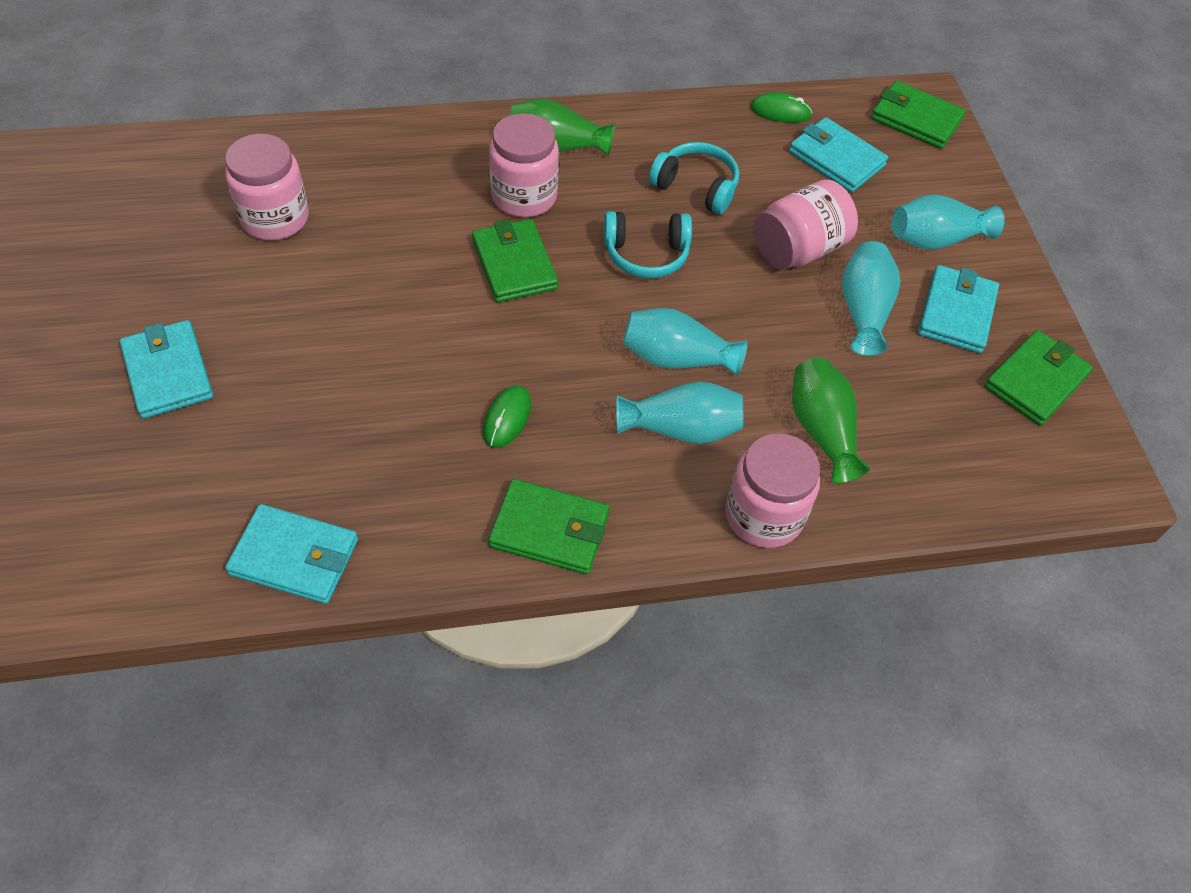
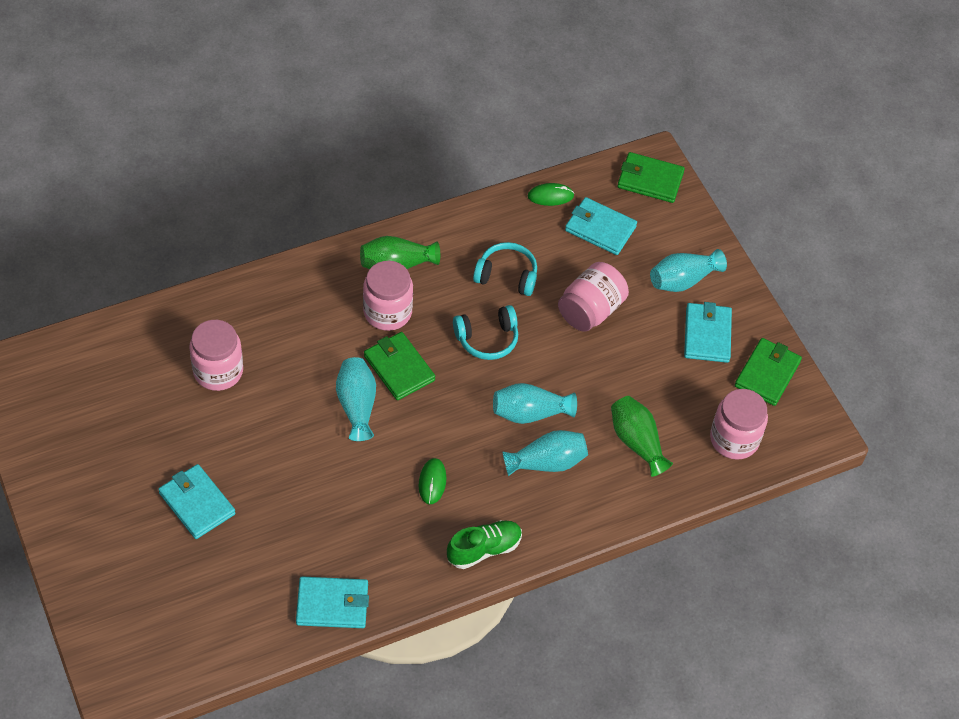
camera: 15 degrees left, 0 degrees up
green wallet [488,479,610,574] -> green shoe [447,520,522,569]
pink jar [725,433,820,548] -> pink jar moved to [710,389,768,460]
turquoise vase [842,241,900,356] -> turquoise vase moved to [336,357,376,441]

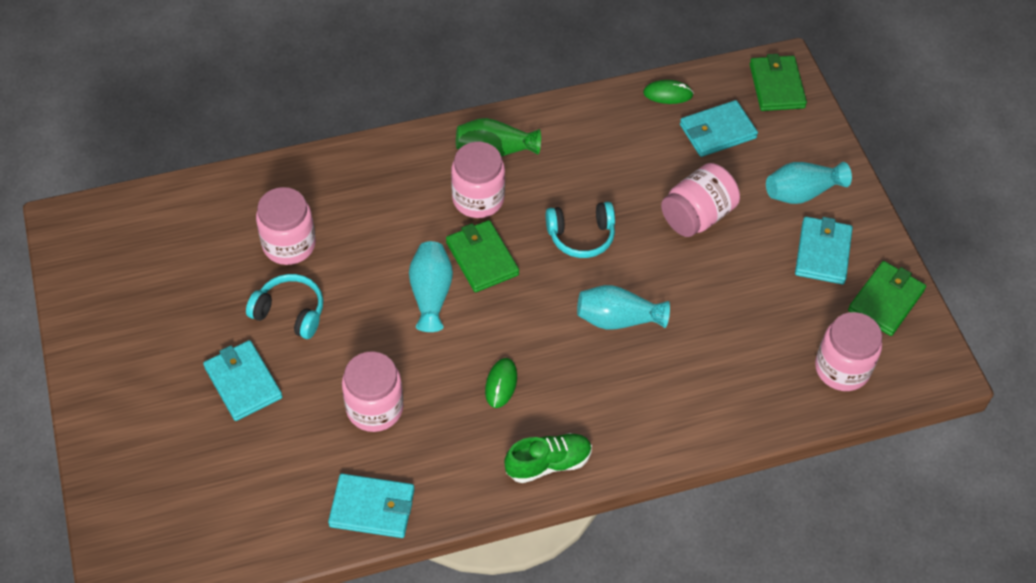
camera: 10 degrees right, 0 degrees up
turquoise headphones [473,242,537,296] -> turquoise headphones moved to [246,274,323,339]
turquoise vase [502,430,588,476] -> none
turquoise wallet [565,197,637,255] -> turquoise wallet turned 60 degrees counterclockwise [680,100,758,157]
green vase [611,396,673,477] -> none
green wallet [617,152,685,203] -> green wallet turned 60 degrees clockwise [750,54,807,111]
none -> pink jar [342,352,404,432]

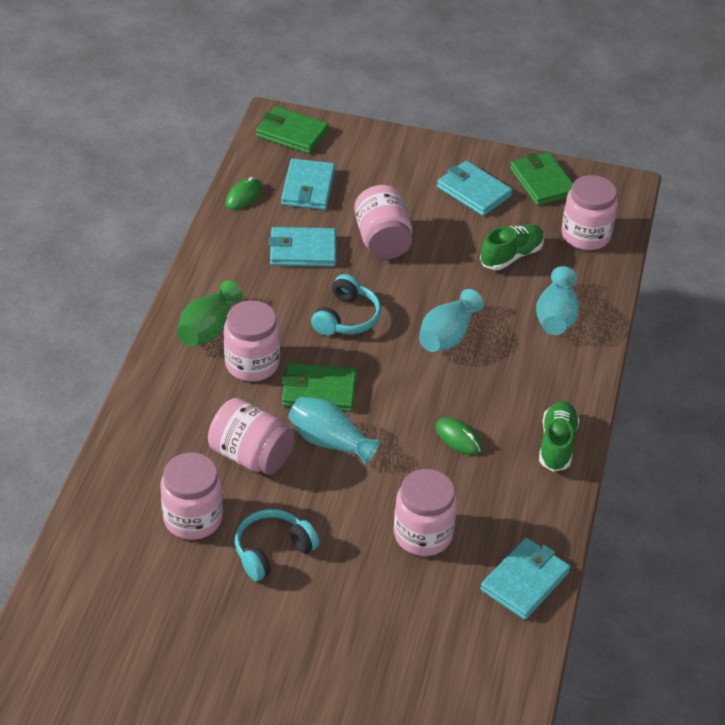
camera: 60 degrees left, 10 degrees down
turquoise wallet [203,340,282,421] -> turquoise wallet moved to [269,227,336,267]
turquoise vase [766,162,852,204] -> turquoise vase moved to [536,266,579,335]
none -> pink jar [208,398,294,475]
none -> green shoe [480,224,544,270]

